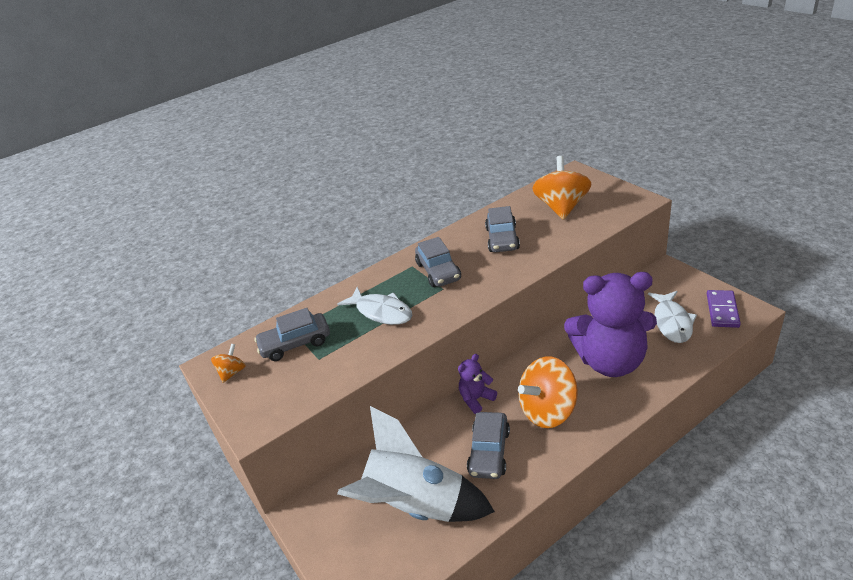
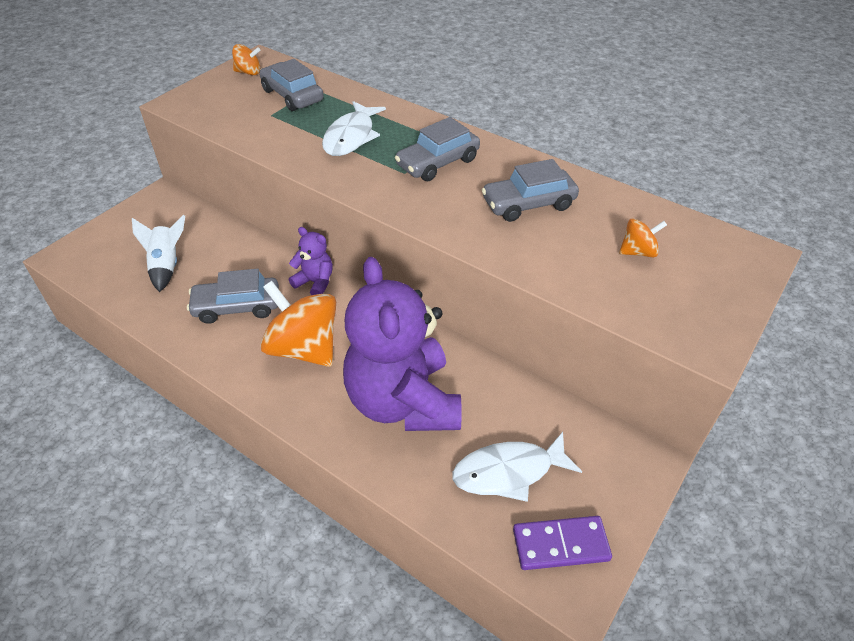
camera: 65 degrees right, 10 degrees up
white rocket [337,406,495,522] -> white rocket [132,215,185,292], size x0.50
orange spinning top [532,156,591,220] -> orange spinning top [619,219,667,257], size x0.48

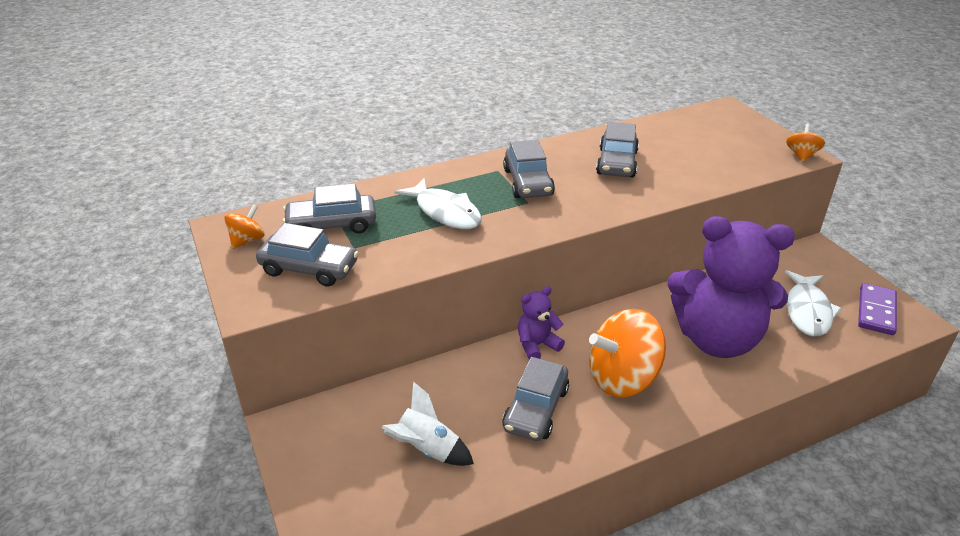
camera: 60 degrees left, 10 degrees down
orange spinning top [619,219,667,257] -> orange spinning top moved to [786,124,825,162]
none -> grey car [256,223,359,286]

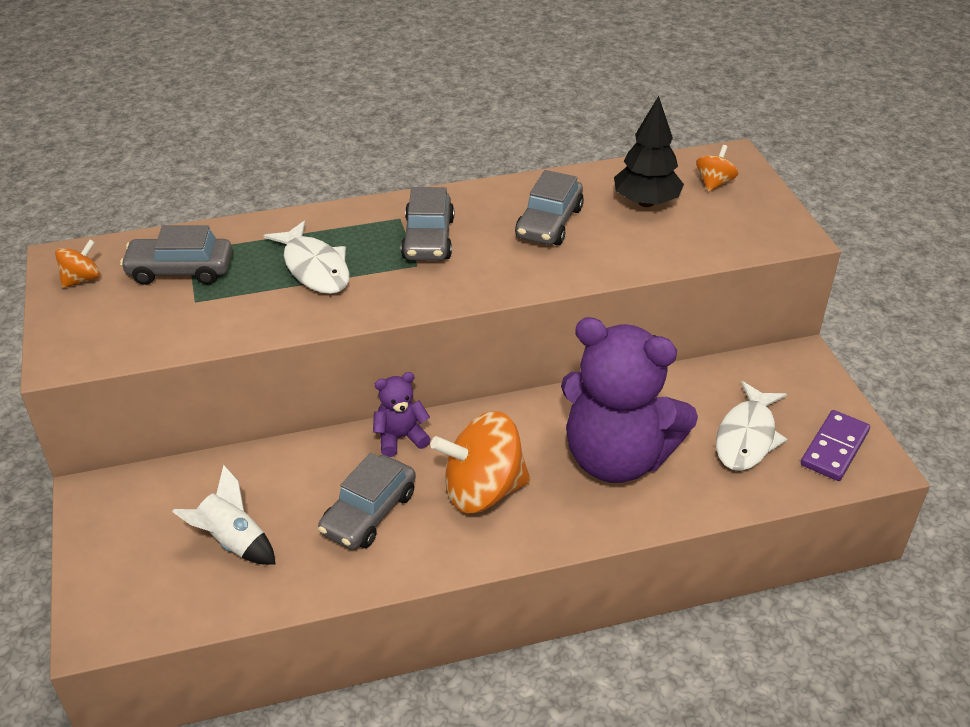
camera: 10 degrees right, 5 degrees up
grey car [256,223,359,286] -> none
orange spinning top [786,124,825,162] -> orange spinning top moved to [696,145,738,192]
none -> black tree [614,96,684,207]

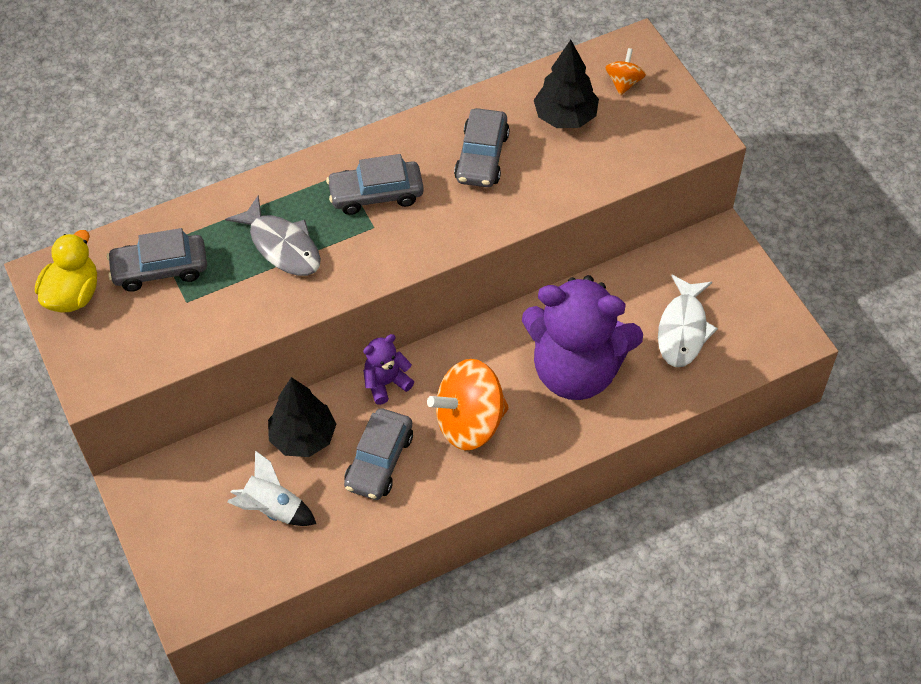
camera: 10 degrees left, 15 degrees up
orange spinning top [55,240,100,288] -> yellow duck [35,230,97,313]
white fish [263,221,349,294] -> grey fish [225,195,321,276]
grey car [401,187,454,261] -> grey car turned 90 degrees clockwise [326,154,424,215]
purple domino [801,410,870,481] -> none
none -> black tree [268,377,336,457]

